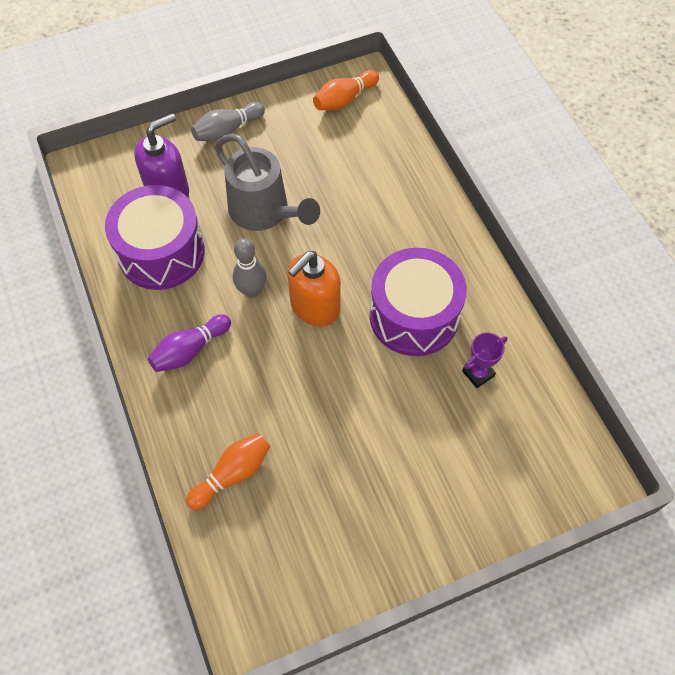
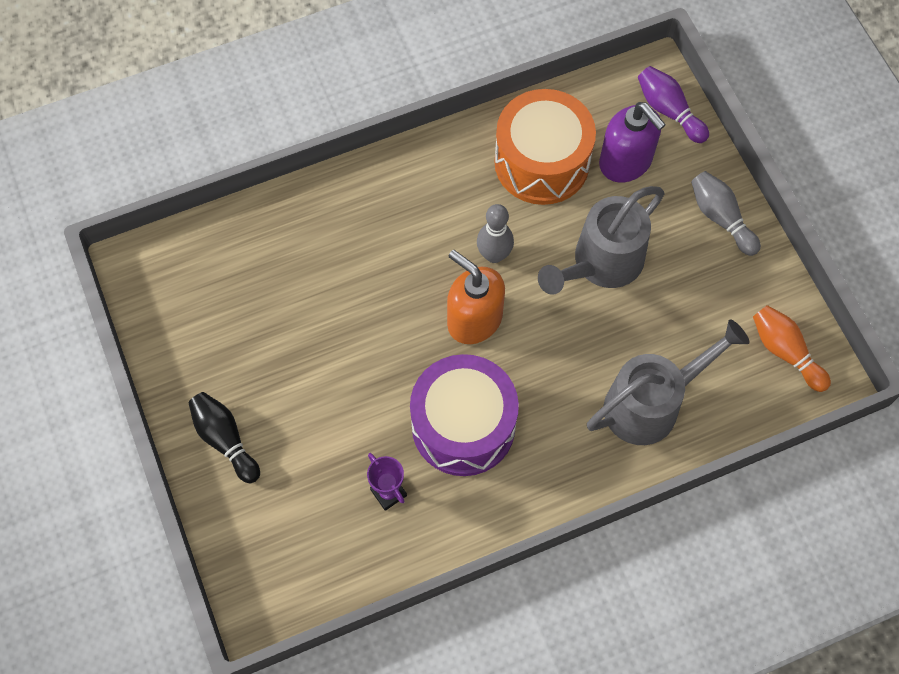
camera: 90 degrees right, 5 degrees up
purple drum [105,185,205,290] -> orange drum [494,89,596,205]
purple bowling pin [148,314,231,372] -> purple bowling pin moved to [638,66,709,143]
orange bowling pin [186,433,270,510] -> none
none -> black bowling pin [188,392,260,483]
none -> grey watering can [587,319,750,445]

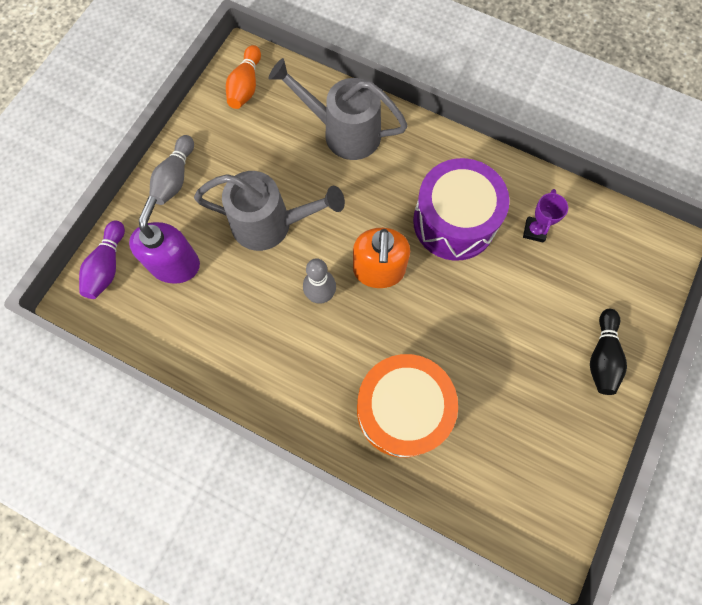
camera: 130 degrees left, 5 degrees up
orange drum [494,89,596,205] -> orange drum moved to [357,354,458,457]

